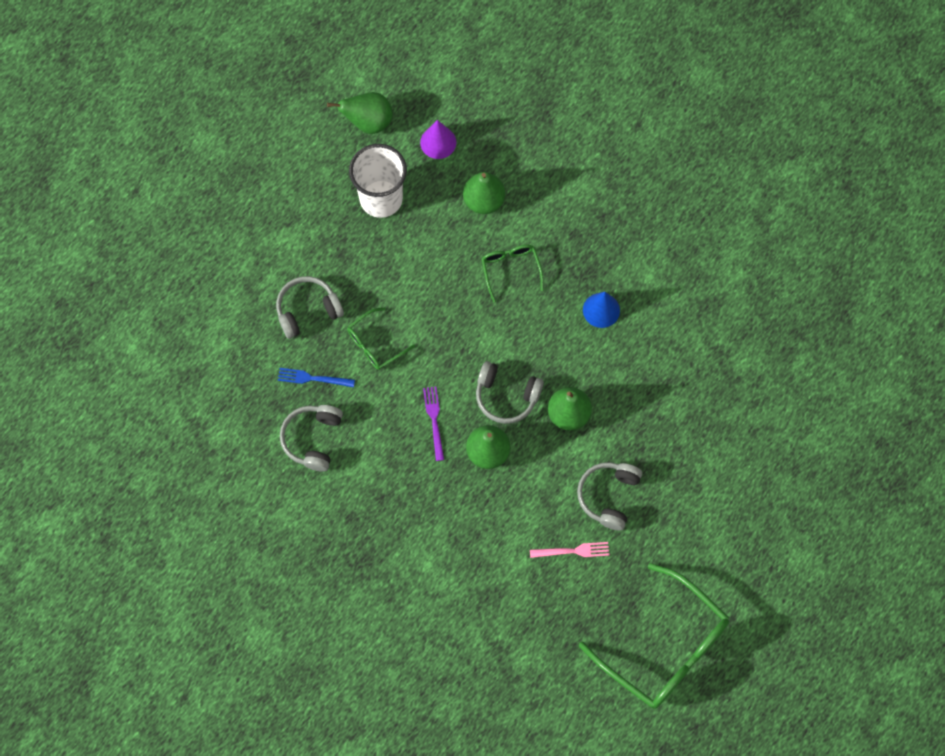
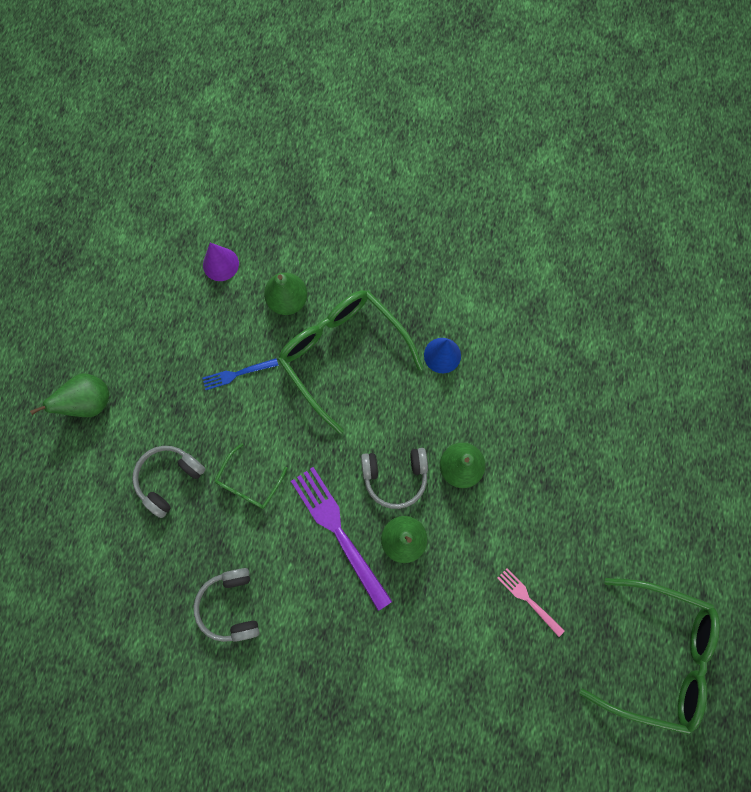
camera: 25 degrees left, 5 degrees up
blue fork [278,368,355,387] -> blue fork moved to [202,358,279,390]
green pear [327,92,393,134] -> green pear moved to [30,373,109,417]
white cup [349,144,407,218] -> none
purple fork [423,386,444,461] -> purple fork [291,467,392,611], size x1.93
green glasses [482,245,544,302] -> green glasses [278,290,423,434], size x2.05
pink fork [530,542,609,558] -> pink fork turned 105 degrees counterclockwise [498,568,565,637]
grey headphones [577,462,642,530] -> none

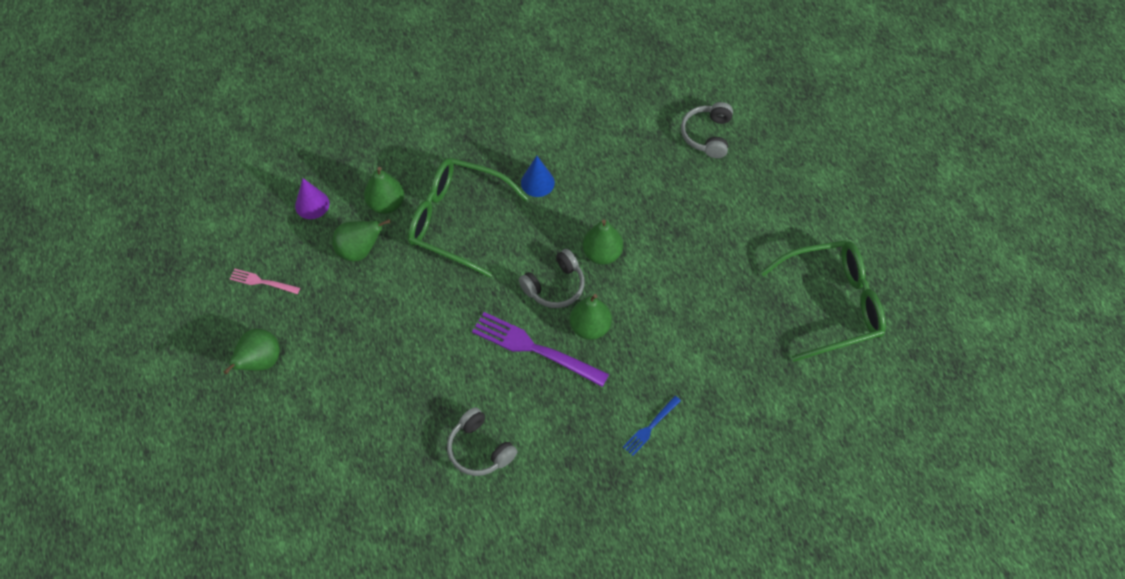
camera: 30 degrees left, 15 degrees down
grey headphones [132,446,206,518] -> grey headphones moved to [681,102,733,158]
blue fork [202,358,279,390] -> blue fork moved to [623,396,681,456]
green glasses [214,443,288,509] -> none
pink fork [498,568,565,637] -> pink fork moved to [230,268,300,294]
none -> green pear [332,219,391,262]

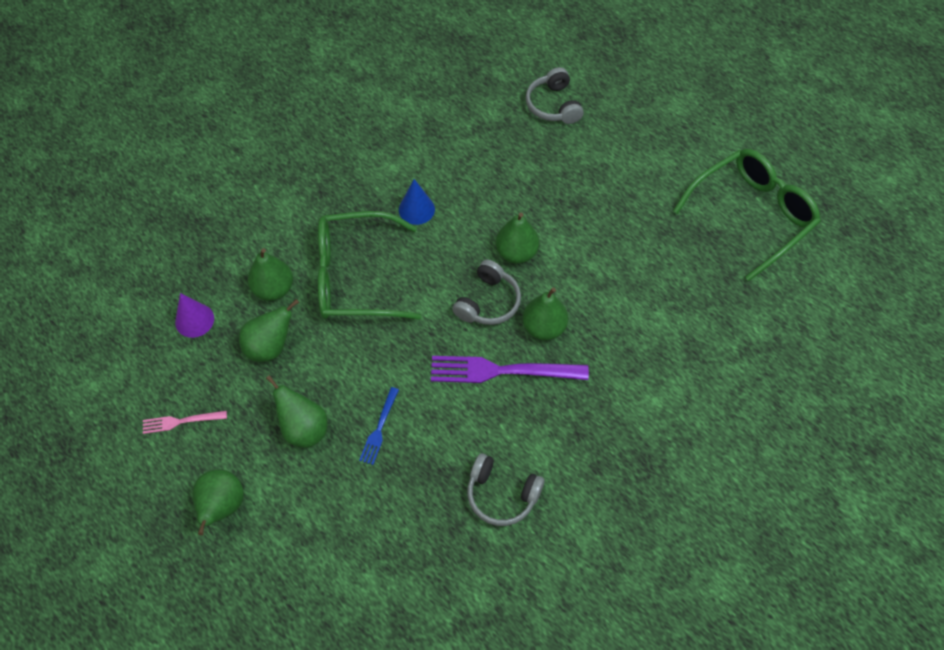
camera: 25 degrees left, 0 degrees up
blue fork [623,396,681,456] -> blue fork moved to [359,387,399,465]
none -> green pear [266,375,327,448]

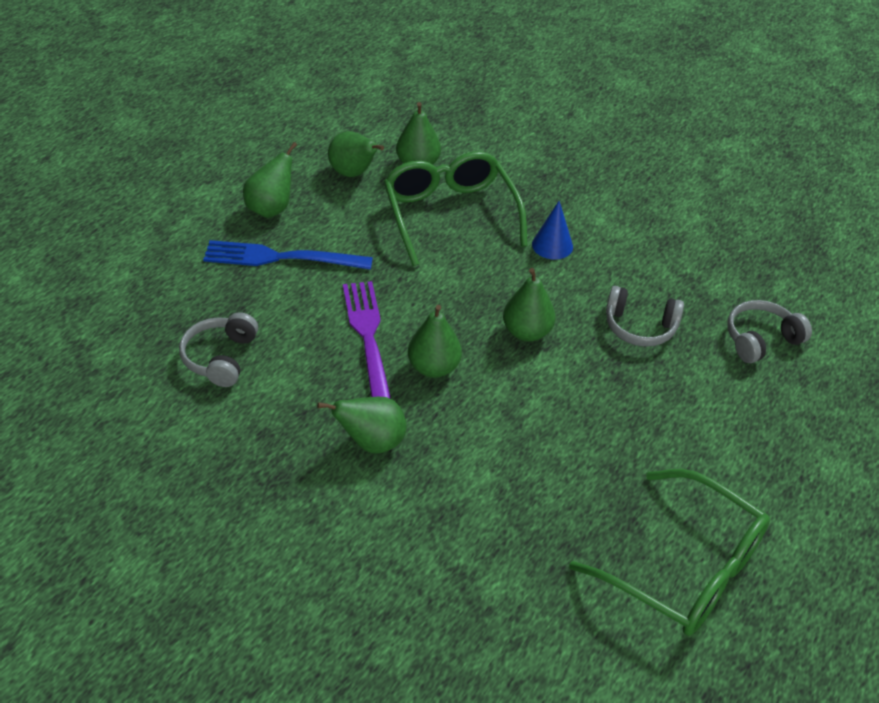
camera: 75 degrees right, 15 degrees down
pink fork [143,411,227,434] -> none
purple cone [175,293,214,338] -> none
green pear [193,470,244,535] -> green pear moved to [317,397,407,454]
blue fork [359,387,399,465] -> blue fork [203,240,373,270], size x1.93
grey headphones [452,260,521,325] -> grey headphones moved to [606,286,684,347]

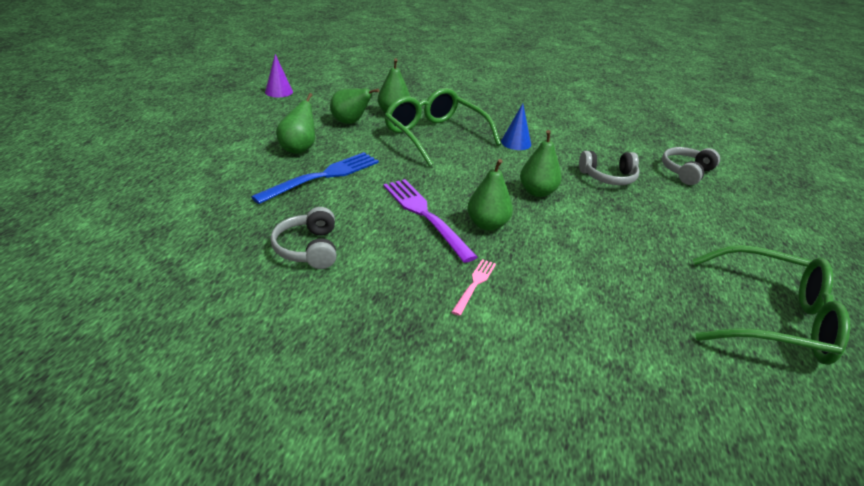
camera: 20 degrees left, 10 degrees down
blue fork [203,240,373,270] -> blue fork turned 150 degrees clockwise [251,152,379,204]
green pear [317,397,407,454] -> pink fork [452,259,496,316]
none -> purple cone [265,54,293,97]

